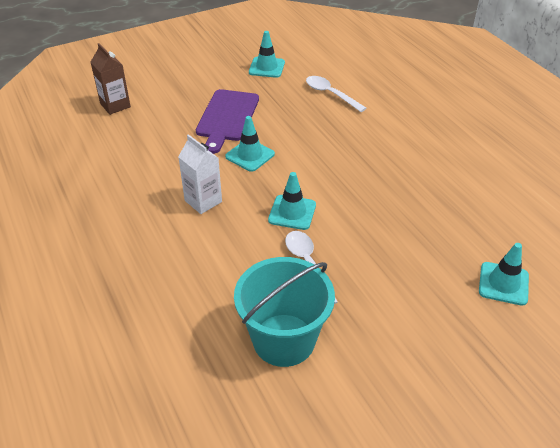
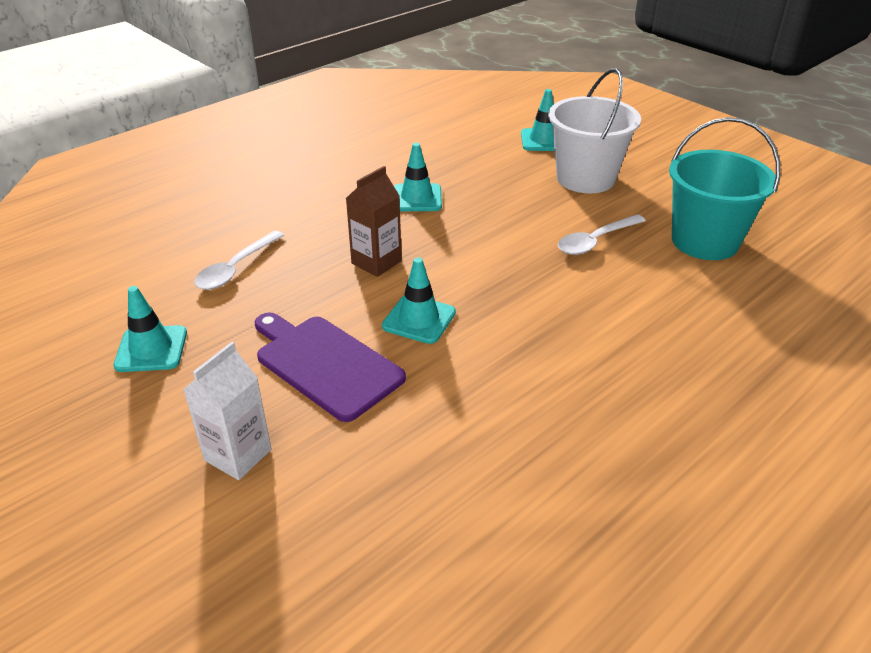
camera: 105 degrees left, 5 degrees down
brown carton [91,43,131,115] -> brown carton moved to [346,166,402,277]
white carton [178,134,222,214] -> white carton moved to [183,342,271,480]
purple cutting board [196,89,259,154] -> purple cutting board turned 135 degrees counterclockwise [255,313,406,422]
turquoise traffic cone [268,172,316,230] -> turquoise traffic cone moved to [394,143,442,211]
none -> white bucket [548,68,641,193]

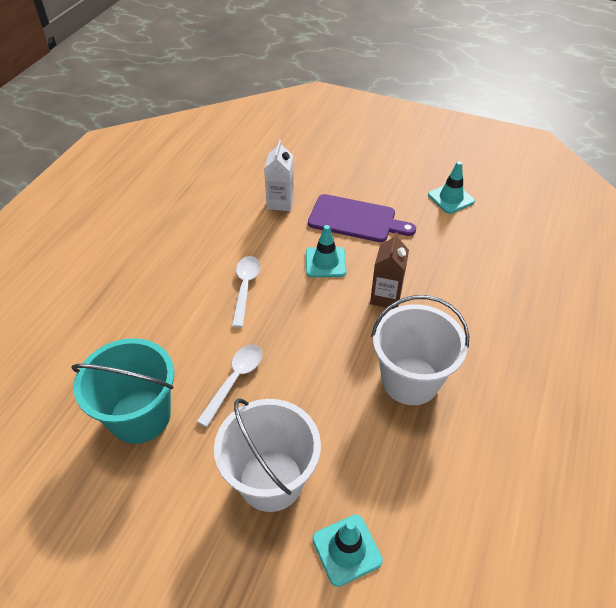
camera: 155 degrees right, 10 degrees up
white carton [183,342,271,480] -> white carton moved to [264,140,294,211]
white spoon [194,231,284,290] -> white spoon moved to [232,256,261,327]
turquoise traffic cone [394,143,442,211] -> white bucket [371,295,469,405]

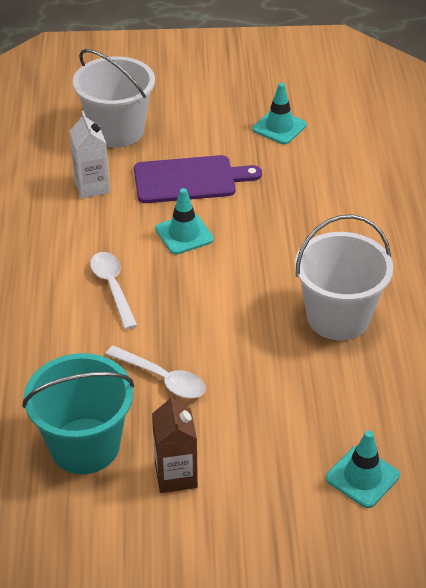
camera: 25 degrees left, 5 degrees down
white spoon [196,344,262,427] -> white spoon turned 120 degrees clockwise [106,346,205,398]
white bucket [214,398,321,512] -> white bucket moved to [73,49,155,148]
brown carton [370,232,409,309] -> brown carton moved to [152,393,198,493]

